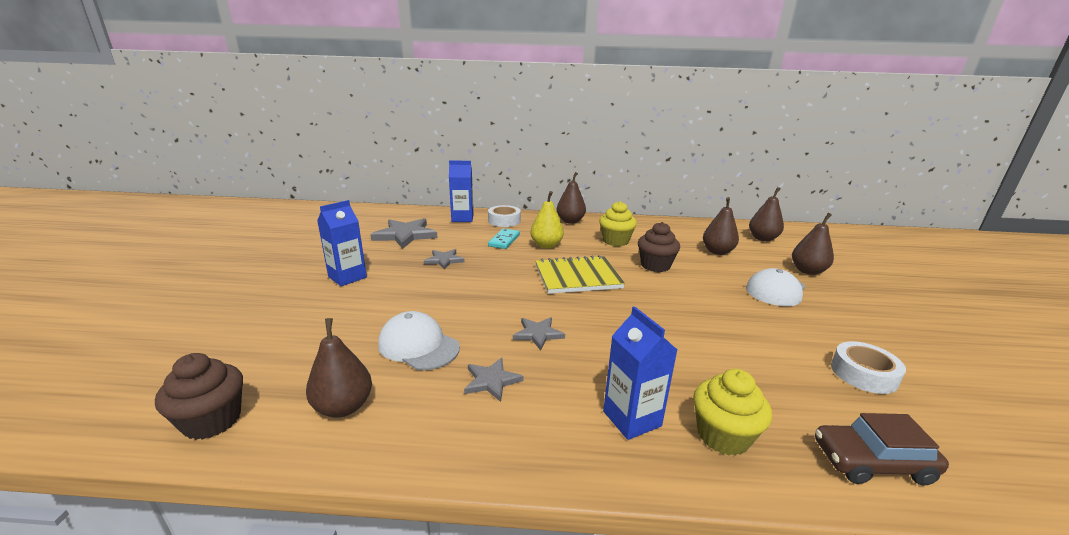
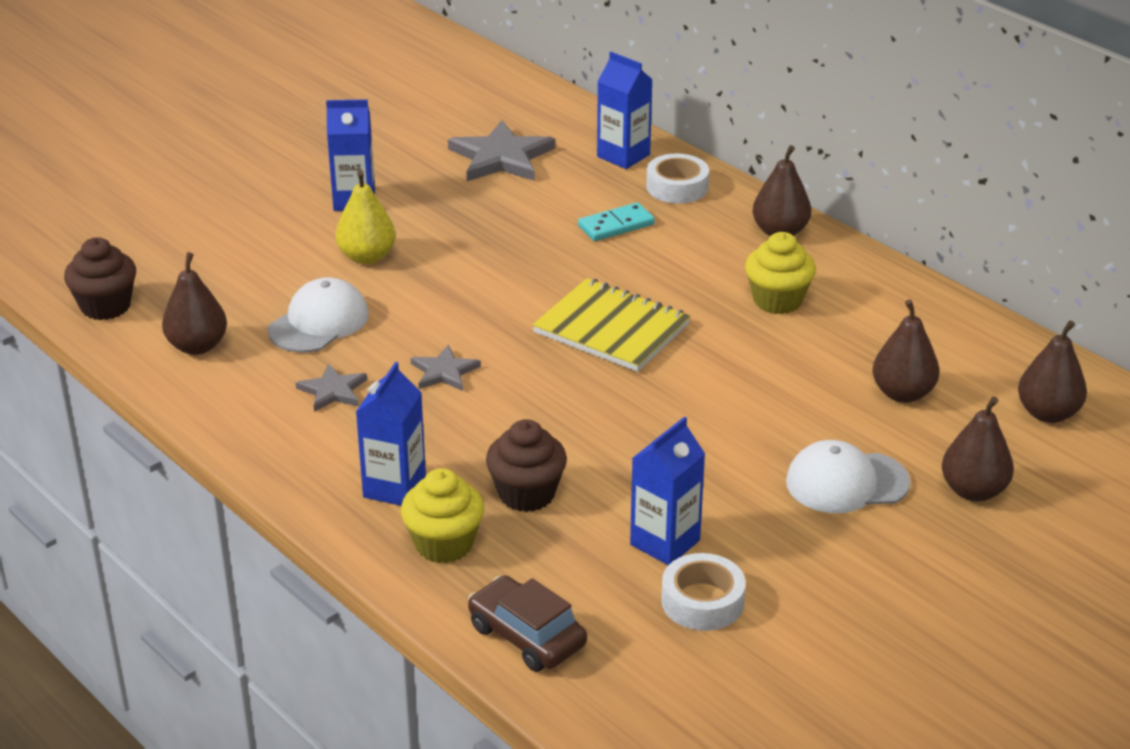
camera: 45 degrees right, 10 degrees up
white cap [378,311,460,370] -> white cap turned 45 degrees clockwise [268,277,369,353]
grey star [424,249,465,270] -> none
yellow pear [530,191,564,249] -> yellow pear moved to [335,170,396,264]
brown cupcake [638,222,680,272] -> brown cupcake moved to [486,419,567,512]
none -> blue carton [630,417,705,565]

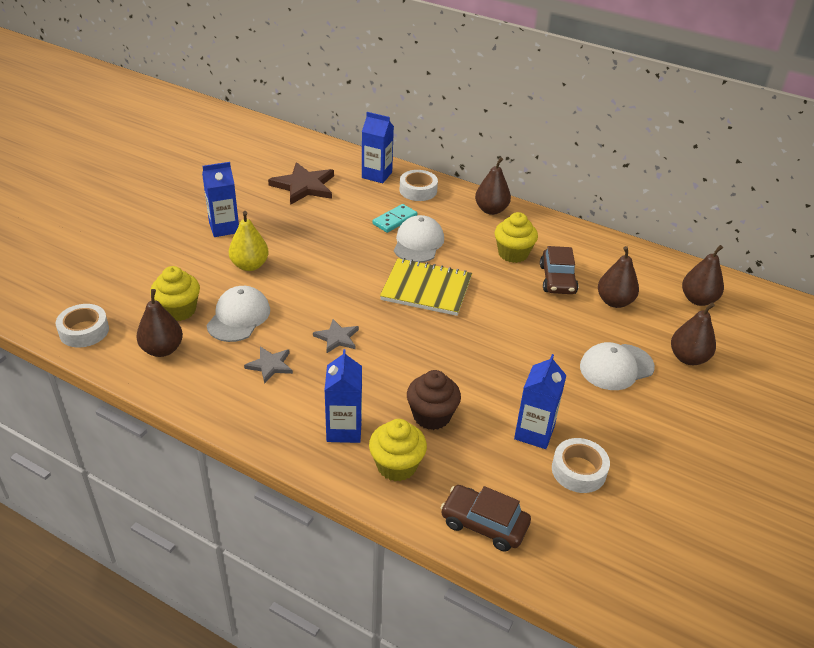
camera: 20 degrees left, 5 degrees up
brown cupcake [64,237,136,320] -> white tape [55,304,109,348]
grey star [448,120,555,181] -> brown star [268,162,334,205]
none -> yellow cupcake [150,266,200,321]
none -> white cap [394,215,444,262]
none -> brown car [540,246,578,294]

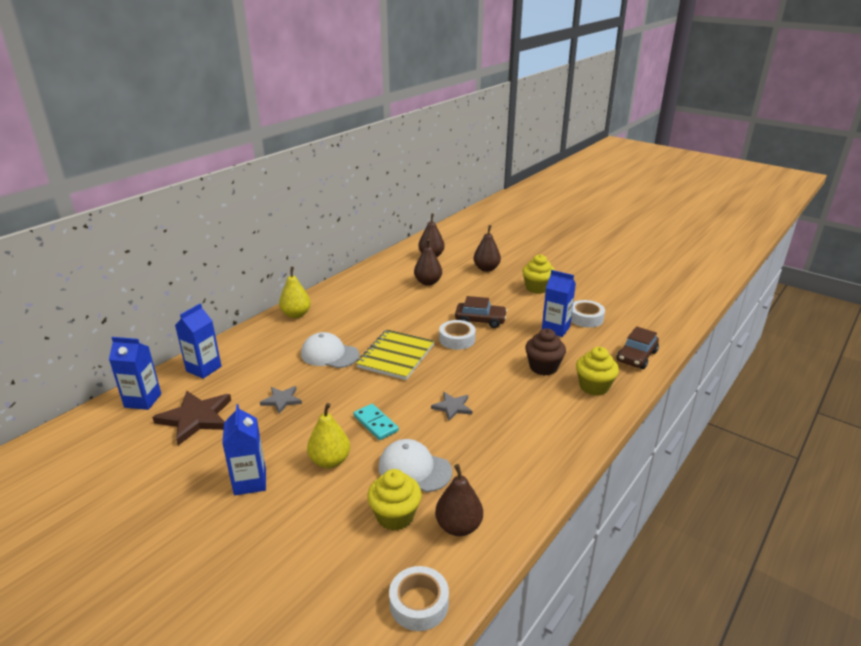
camera: 80 degrees left, 10 degrees down
grey star [244,347,293,384] -> grey star moved to [260,386,302,414]
blue carton [325,349,362,443] -> blue carton moved to [109,337,161,410]
turquoise domino [372,204,417,233] -> turquoise domino moved to [353,404,399,440]
white tape [400,170,438,201] -> white tape moved to [439,320,476,350]
brown pear [475,157,511,215] -> yellow pear [279,267,311,318]
yellow cupcake [495,212,538,263] -> yellow cupcake moved to [522,254,555,294]
brown car [540,246,578,294] -> brown car moved to [455,296,507,328]
white cap [580,342,655,390] -> none

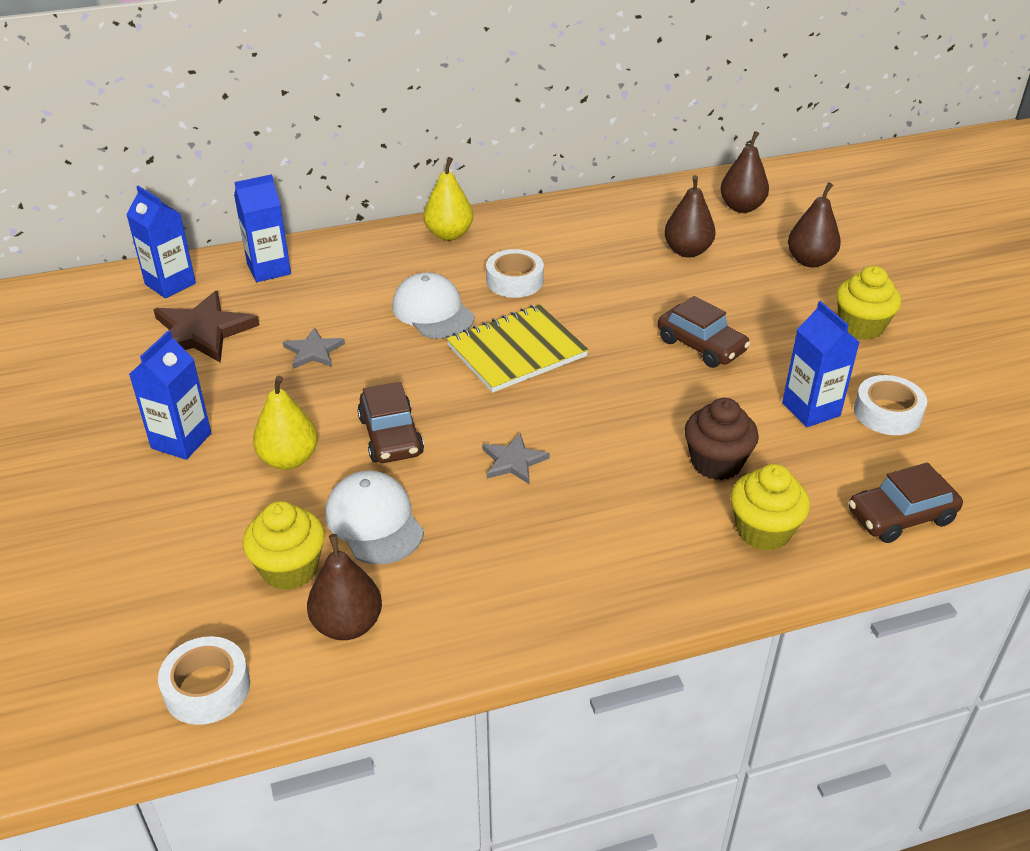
camera: 35 degrees right, 10 degrees up
turquoise domino [353,404,399,440] -> brown car [358,382,424,463]
white tape [439,320,476,350] -> white tape moved to [486,249,544,298]

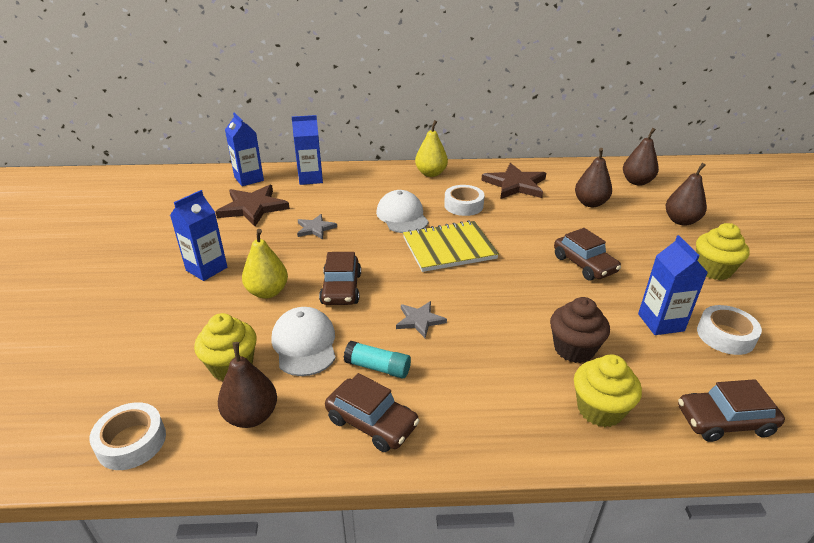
camera: 15 degrees right, 5 degrees down
none -> brown car [325,373,420,452]
none -> turquoise glue stick [344,341,411,379]
none -> brown star [481,163,546,199]

